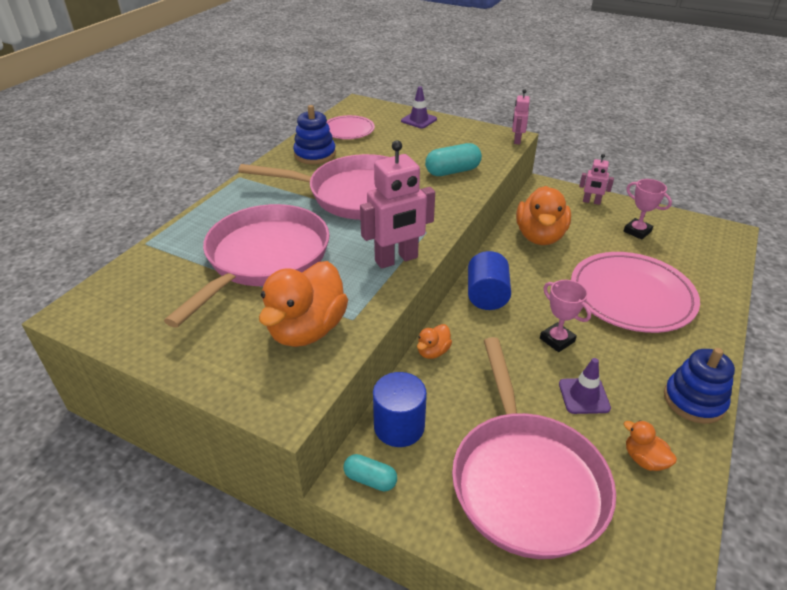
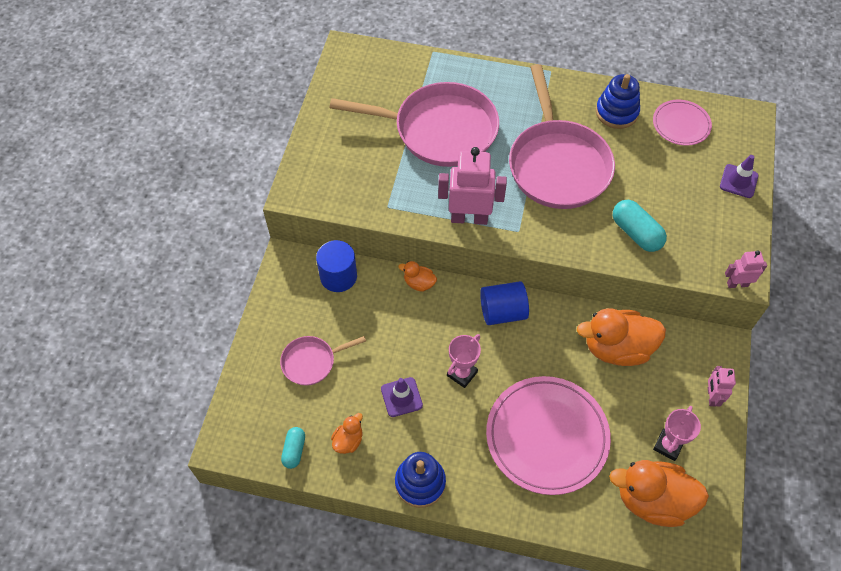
camera: 75 degrees right, 20 degrees up
orange duck [259,261,348,347] -> orange duck moved to [609,460,709,527]
turquoise capsule [344,454,397,491] -> turquoise capsule moved to [281,427,305,469]
pink robot [360,140,435,269] -> pink robot turned 135 degrees clockwise [438,147,507,225]
pink pan [452,337,616,559] -> pink pan [280,336,366,385], size x0.48

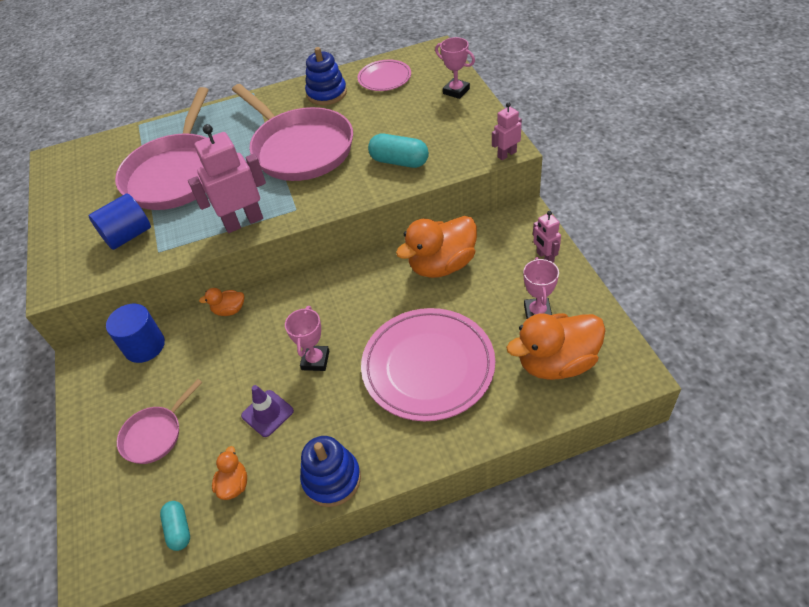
camera: 25 degrees left, 10 degrees down
pink pan [330,82,499,167] -> pink pan turned 120 degrees clockwise [115,87,209,210]
blue cylinder [480,281,529,325] -> blue cylinder moved to [89,193,151,250]
purple traffic cone [720,155,758,198] -> pink trophy [435,37,475,99]

